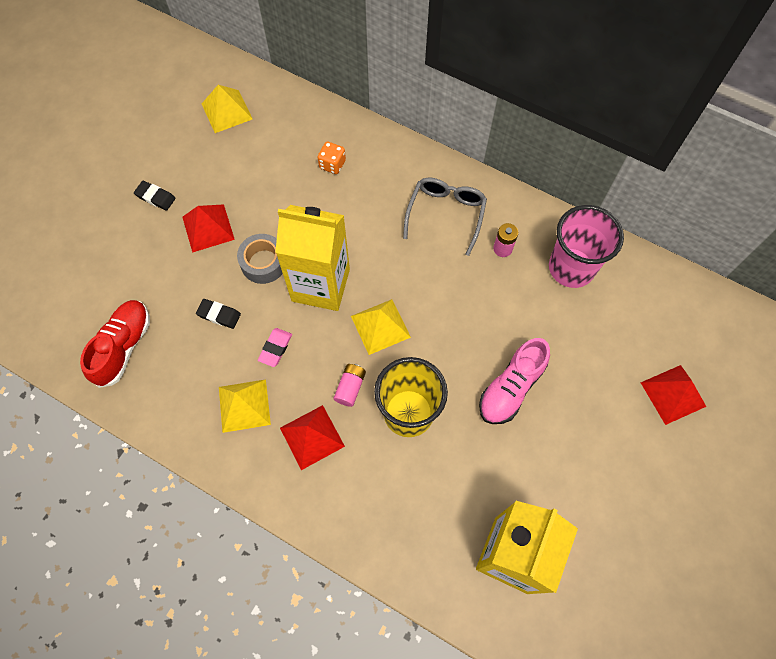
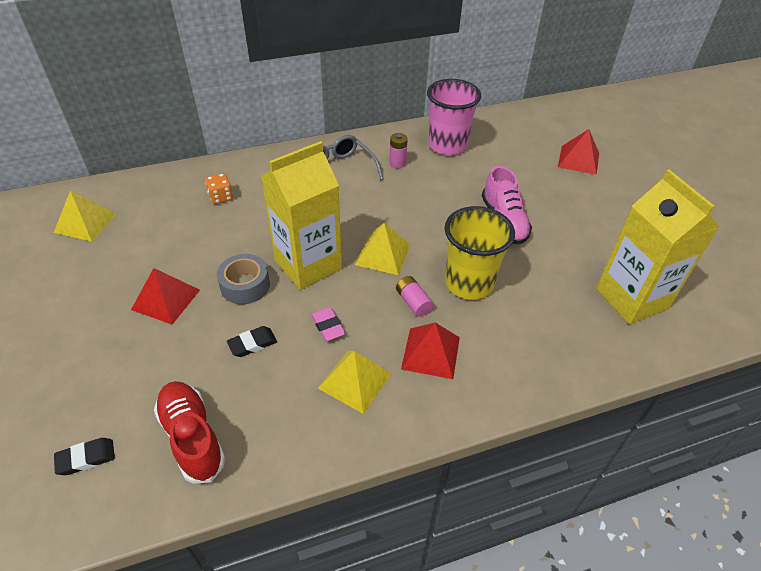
camera: 50 degrees left, 20 degrees down
black eraser [134,181,176,211] -> black eraser moved to [54,438,115,475]

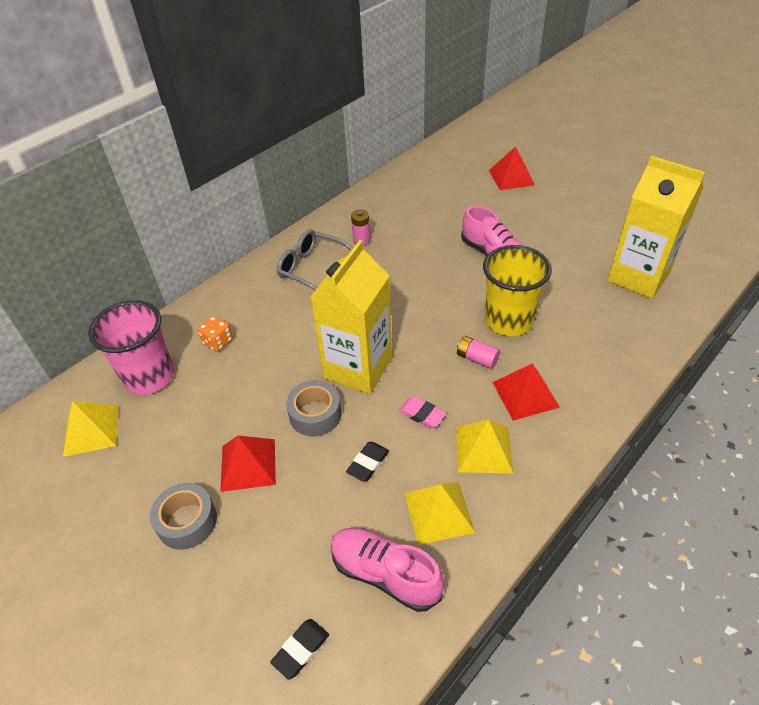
camera: 25 degrees left, 0 degrees up
red shoe [154,381,225,484] -> pink shoe [331,528,445,612]
yellow pyramid [355,223,410,275] -> yellow pyramid moved to [405,482,475,545]
pink cup [427,79,481,156] -> pink cup moved to [88,300,174,395]
none -> grey tape [150,483,217,550]

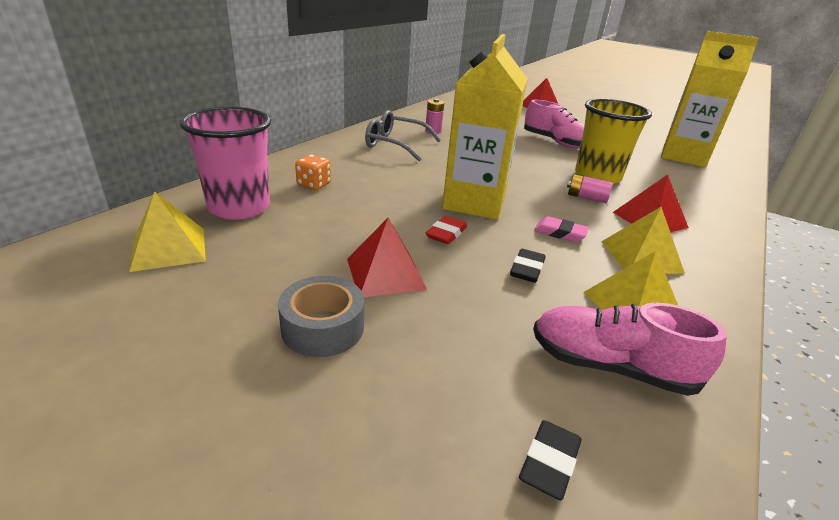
camera: 15 degrees left, 15 degrees down
grey tape [286,380,342,436] -> red eraser [426,216,467,244]

